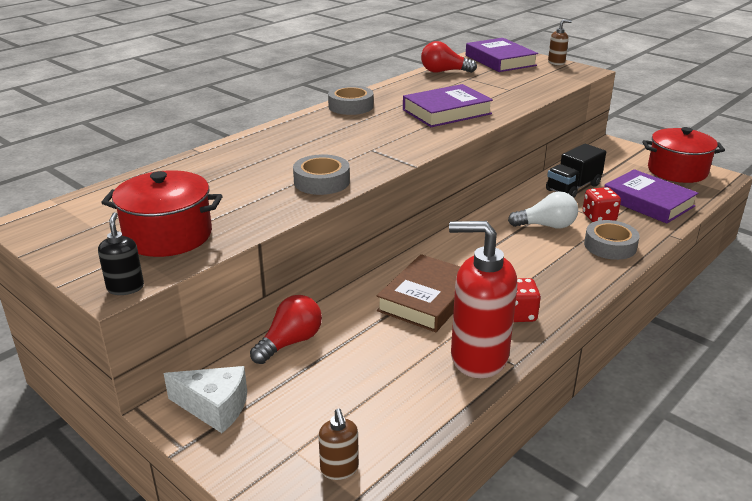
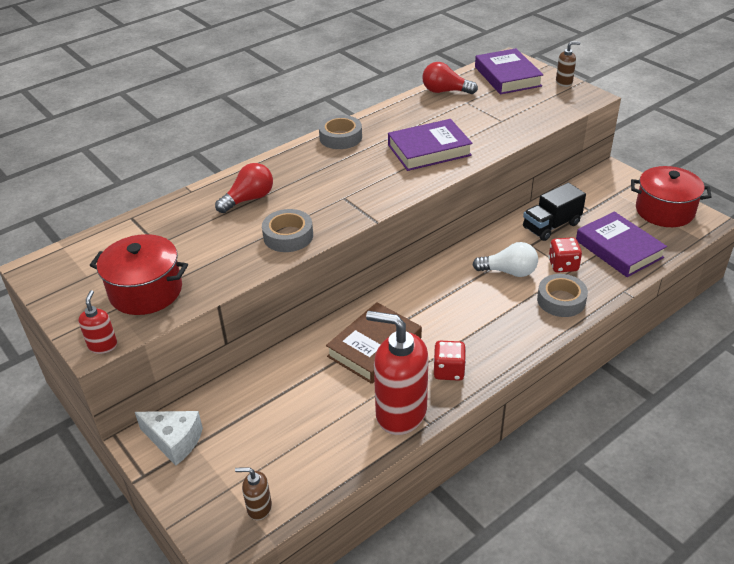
camera: 10 degrees right, 10 degrees up
black soap dispenser [98,212,144,295] -> red soap dispenser [78,290,117,354]
red light bulb [250,295,322,364] -> red light bulb moved to [215,163,273,213]
brown soap dispenser [318,409,359,480] -> brown soap dispenser turned 105 degrees clockwise [235,467,272,521]

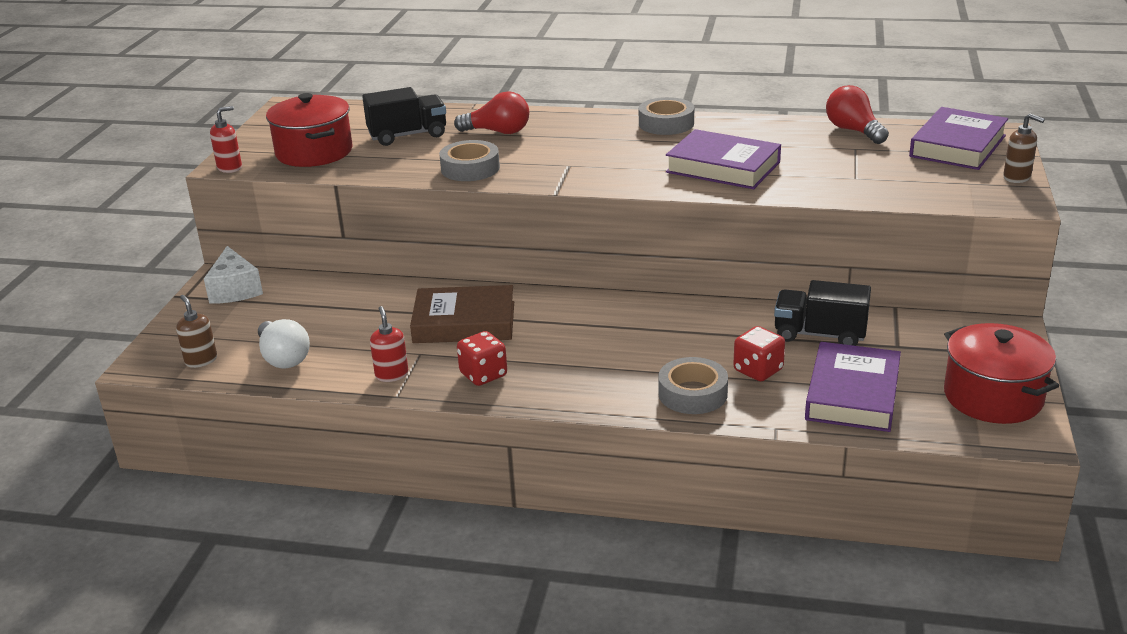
camera: 50 degrees right, 10 degrees down
red soap dispenser [366,311,428,435] -> red soap dispenser [370,306,409,382], size x0.45
white light bulb [472,242,538,277] -> white light bulb moved to [258,319,310,368]
none -> black truck [362,87,446,146]

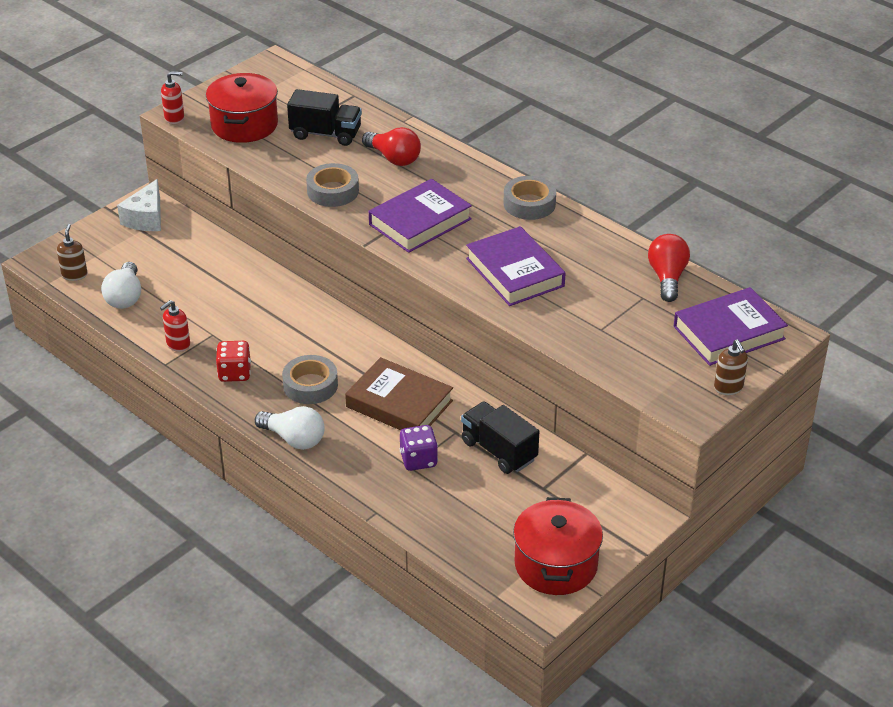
camera: 30 degrees right, 10 degrees up
red soap dispenser [370,306,409,382] -> red soap dispenser turned 150 degrees counterclockwise [160,300,190,352]
brown book [410,285,514,343] -> brown book moved to [345,357,453,430]
grey tape [658,357,728,414] -> grey tape moved to [282,355,338,404]
red dice [733,326,785,381] -> purple dice [400,425,438,471]
purple book [805,342,901,432] -> purple book moved to [369,179,472,253]
none -> white light bulb [255,406,325,450]

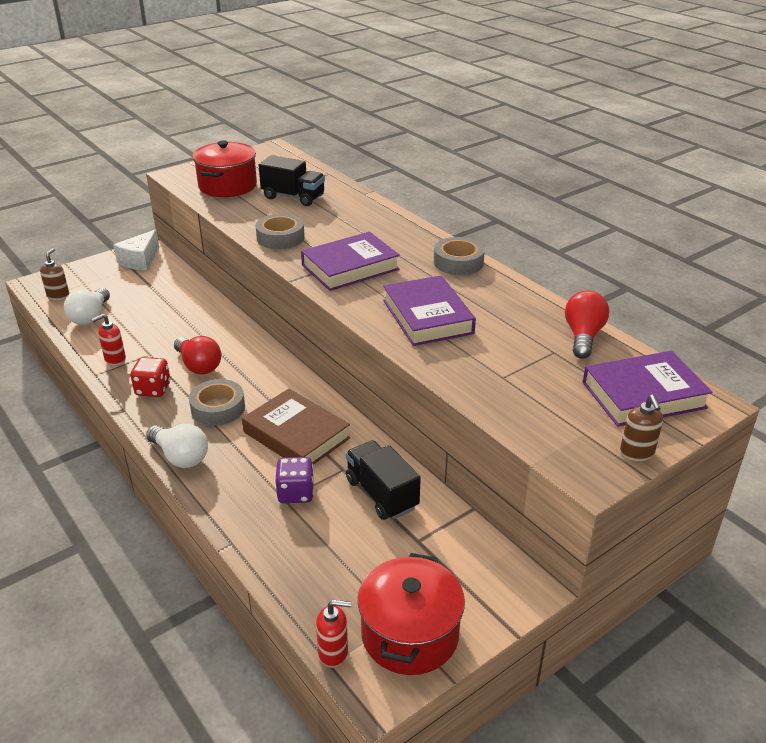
camera: 10 degrees right, 5 degrees down
red soap dispenser [161,71,184,124] -> red soap dispenser moved to [316,600,351,668]
red light bulb [362,127,421,166] -> red light bulb moved to [174,336,221,374]

